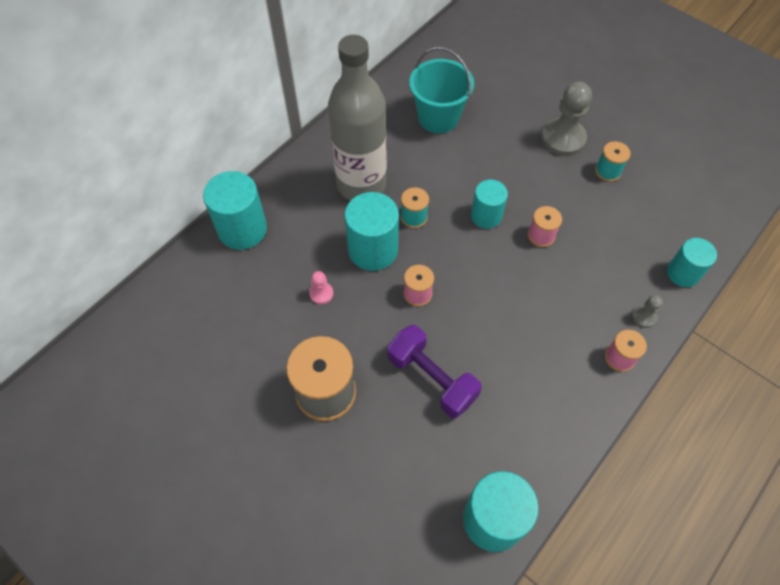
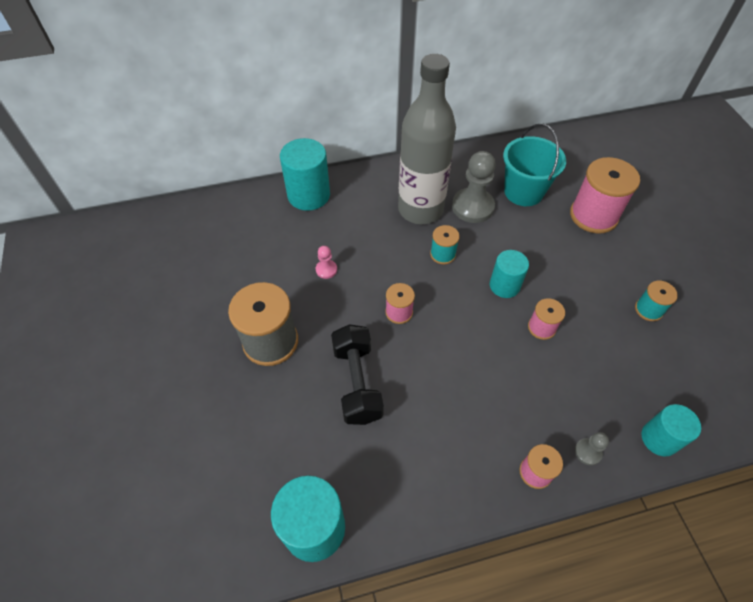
camera: 35 degrees right, 5 degrees down
turquoise cylinder [345,192,399,271] -> none
purple dumbbell [387,325,482,418] -> black dumbbell [331,324,384,425]
grey pawn [541,82,592,156] -> grey pawn moved to [452,151,496,223]
none -> pink spool [570,157,640,234]

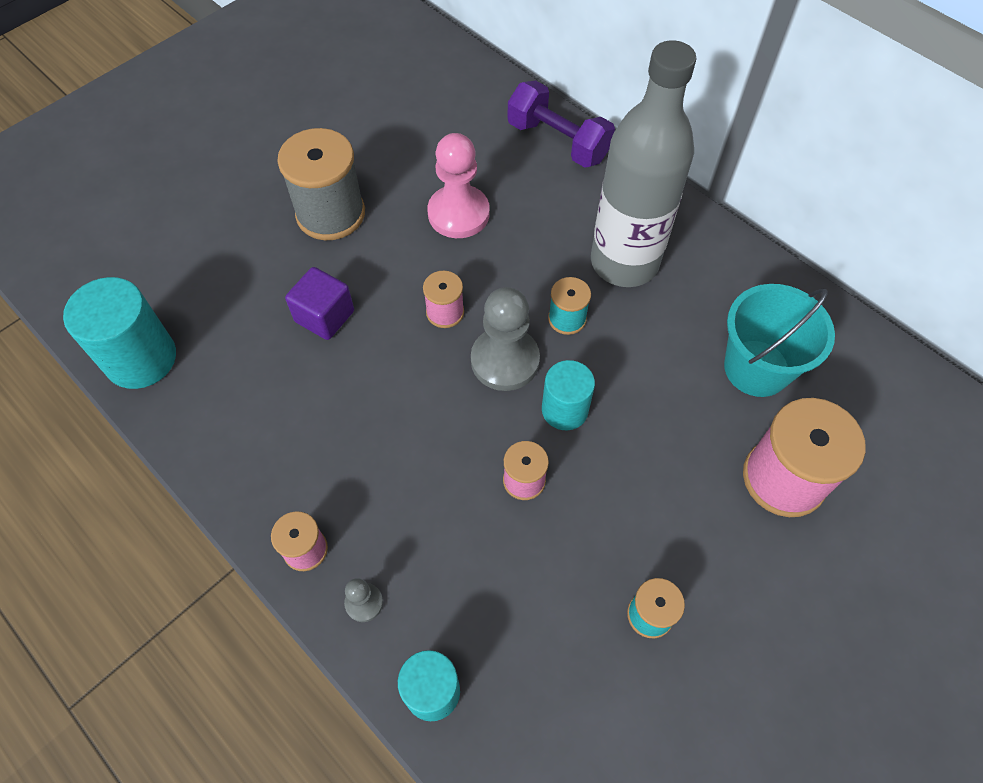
camera: 60 degrees right, 5 degrees up
turquoise cylinder [280,138,330,211] -> purple dumbbell [507,81,615,168]
pink pawn [316,246,337,279] -> pink pawn [428,133,490,238], size x2.11
black dumbbell [331,324,384,425] -> purple cube [285,267,354,340]
grey pawn [452,151,496,223] -> grey pawn moved to [471,287,540,391]

